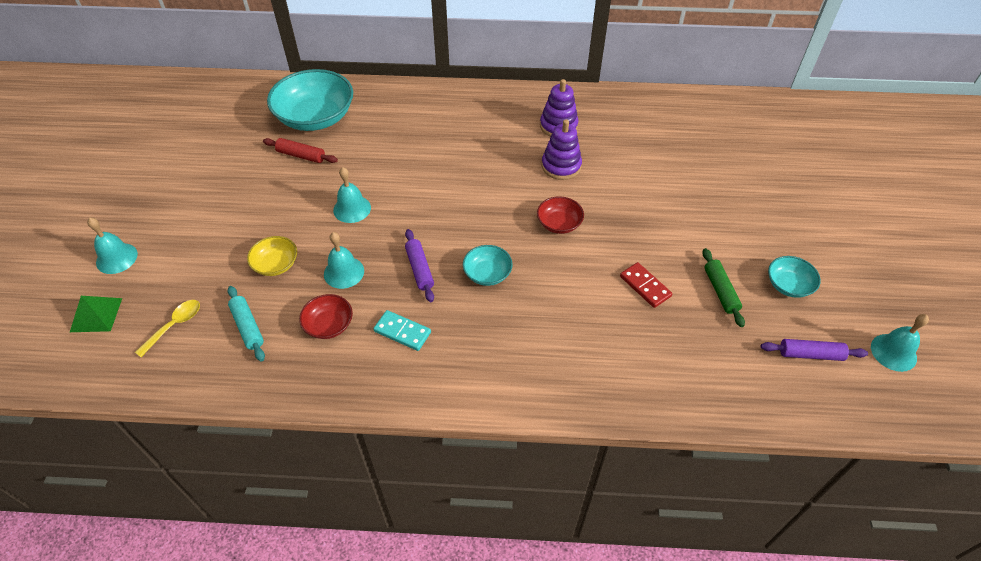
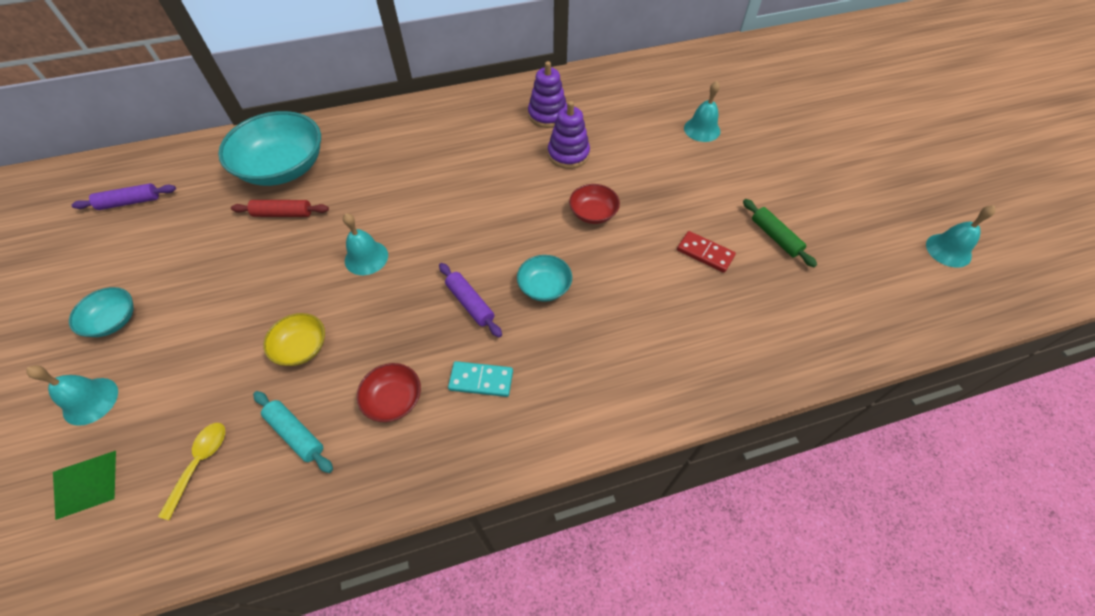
camera: 20 degrees left, 5 degrees up
turquoise bell [324,232,364,289] -> turquoise bell moved to [684,81,720,142]
purple rolling pin [761,339,868,361] -> purple rolling pin moved to [72,183,176,210]
turquoise bowl [768,256,821,298] -> turquoise bowl moved to [69,287,134,337]

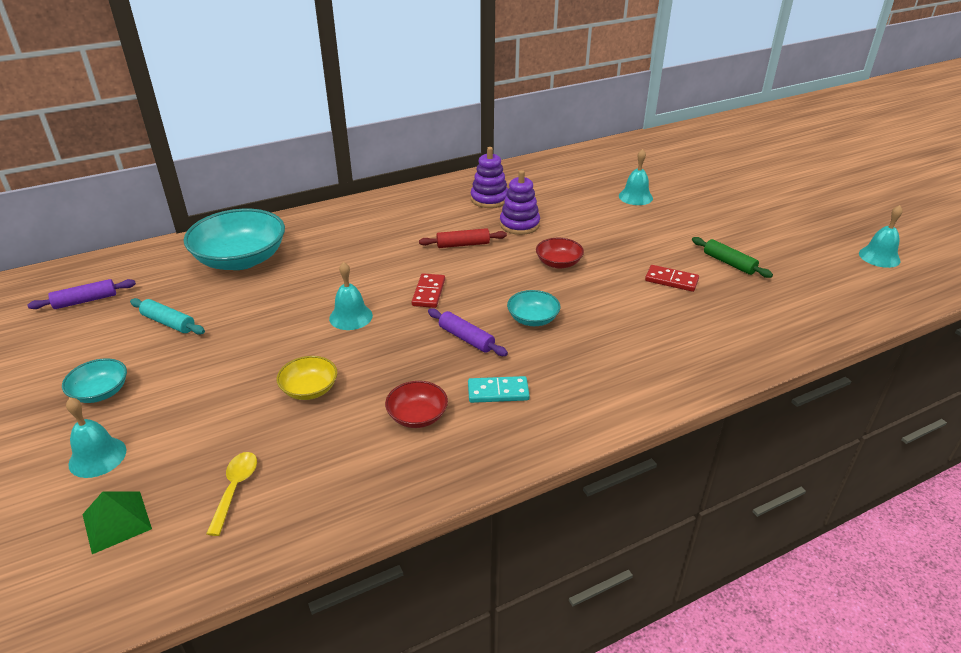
camera: 10 degrees left, 20 degrees down
red rolling pin [231,200,329,217] -> red rolling pin moved to [419,228,507,248]
turquoise rolling pin [253,391,333,473] -> turquoise rolling pin moved to [130,298,205,335]
none -> red domino [412,273,445,308]

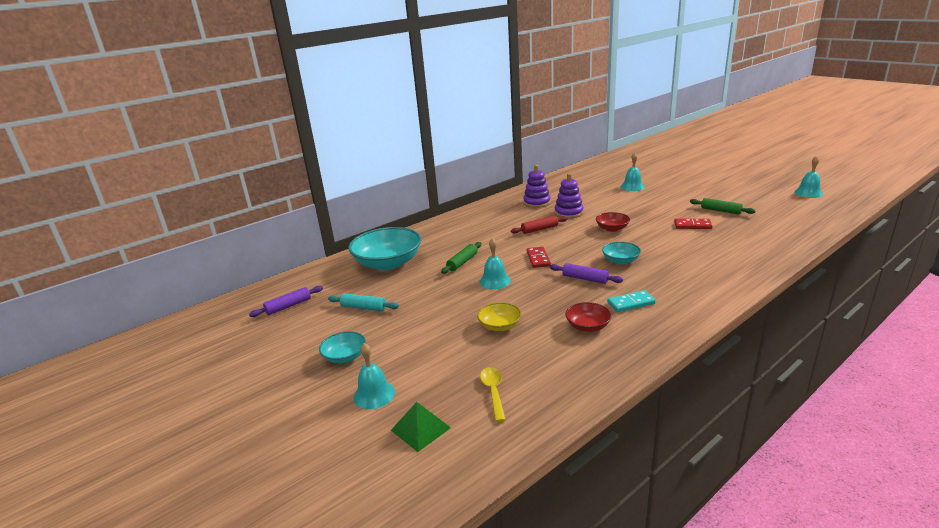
camera: 10 degrees left, 10 degrees down
none -> green rolling pin [441,242,482,274]

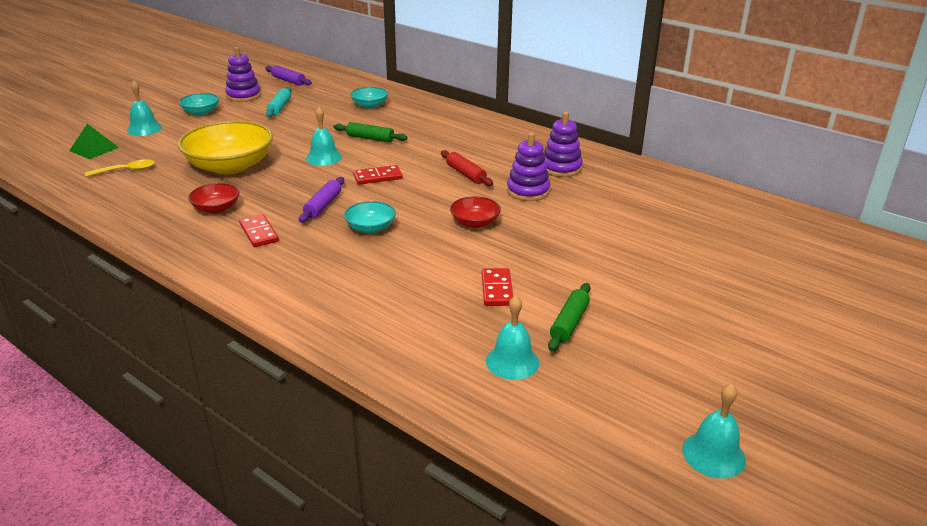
camera: 75 degrees right, 5 degrees up
turquoise bowl [349,227,421,270] -> turquoise bowl [350,87,388,108], size x0.49
yellow bowl [477,302,521,331] -> yellow bowl [178,121,273,175], size x2.03
turquoise domino [607,290,656,312] -> red domino [239,214,279,247]
turquoise bell [621,153,645,191] -> turquoise bell moved to [486,295,539,380]
none -> purple stacking toy [225,47,261,102]

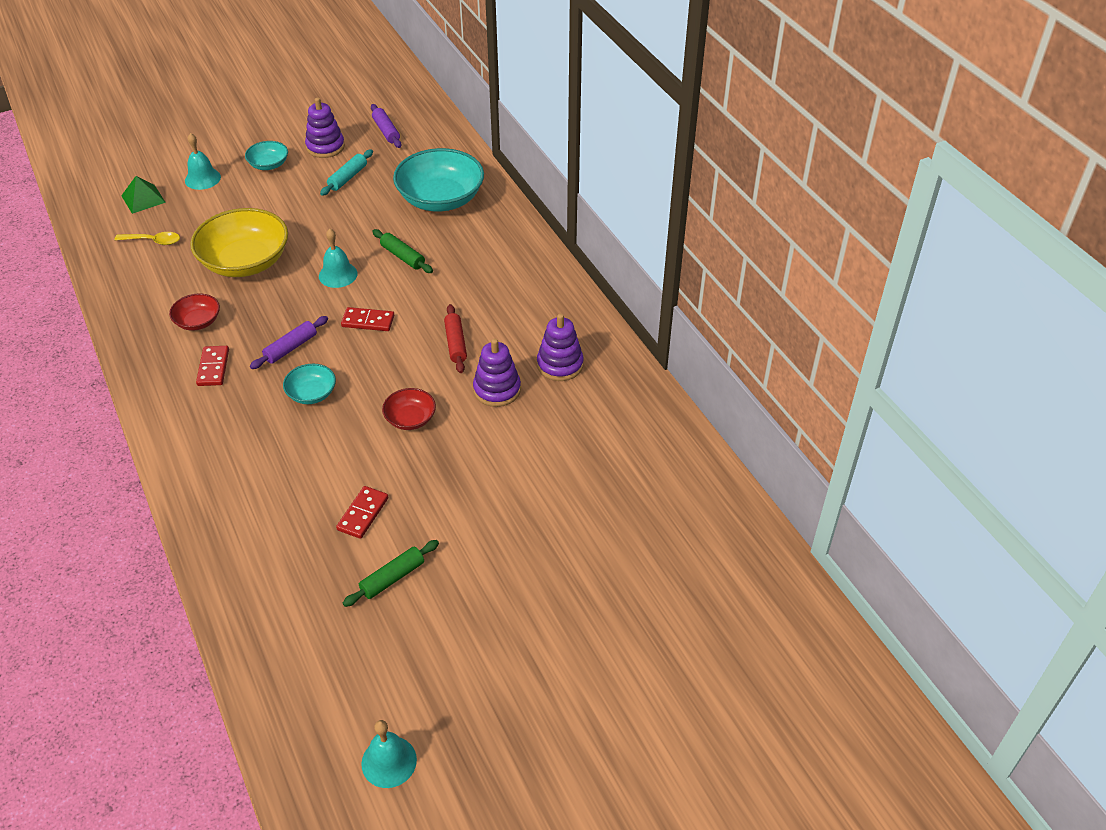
camera: 25 degrees right, 15 degrees up
turquoise bowl [350,87,388,108] -> turquoise bowl [393,148,484,211], size x2.03
turquoise bell [486,295,539,380] -> none

